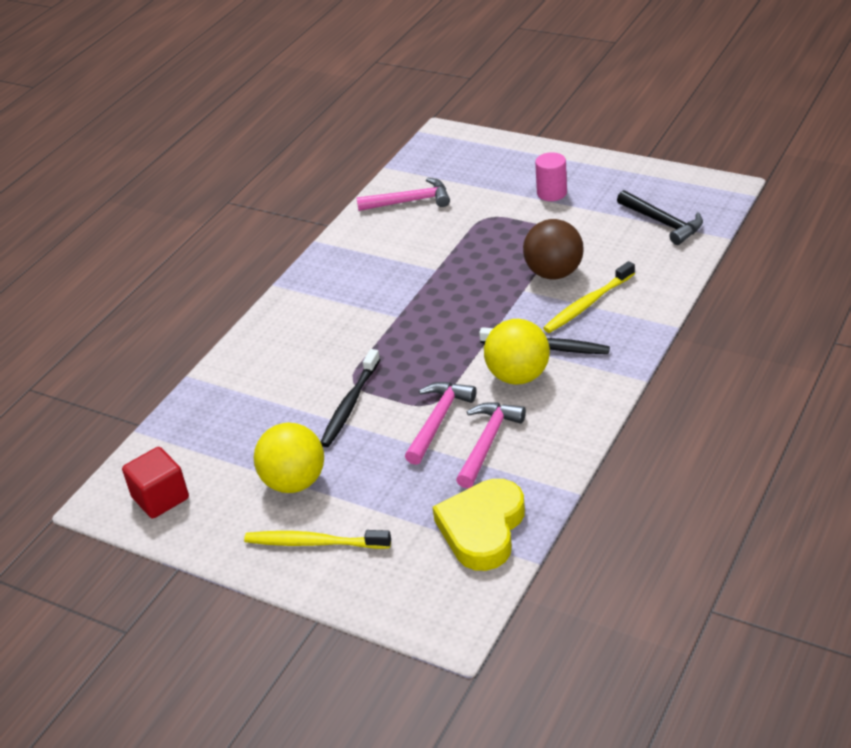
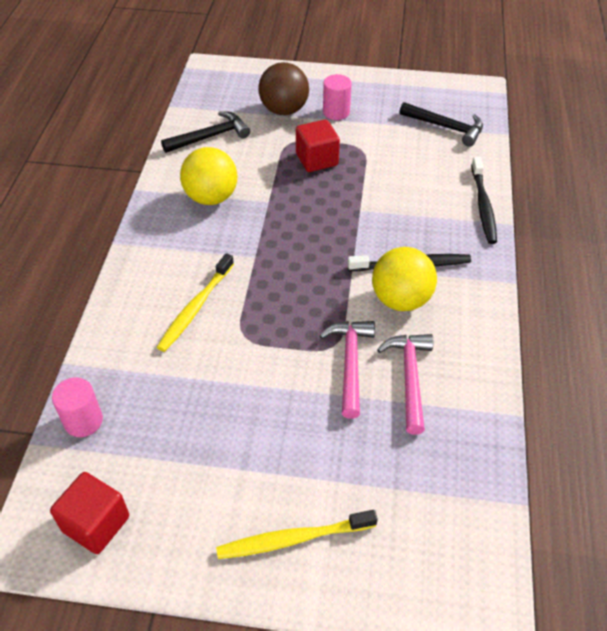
camera: 25 degrees left, 10 degrees up
yellow ball [254,423,324,493] -> yellow ball moved to [180,147,237,205]
black toothbrush [321,349,380,447] -> black toothbrush moved to [471,157,497,244]
pink hammer [356,177,450,211] -> black hammer [161,111,250,153]
yellow heart [433,479,525,571] -> none
brown ball [523,219,584,279] -> brown ball moved to [258,62,309,115]
yellow toothbrush [543,261,635,333] -> yellow toothbrush moved to [157,253,234,352]
none -> pink cylinder [52,377,103,437]
none -> red cube [296,120,340,172]

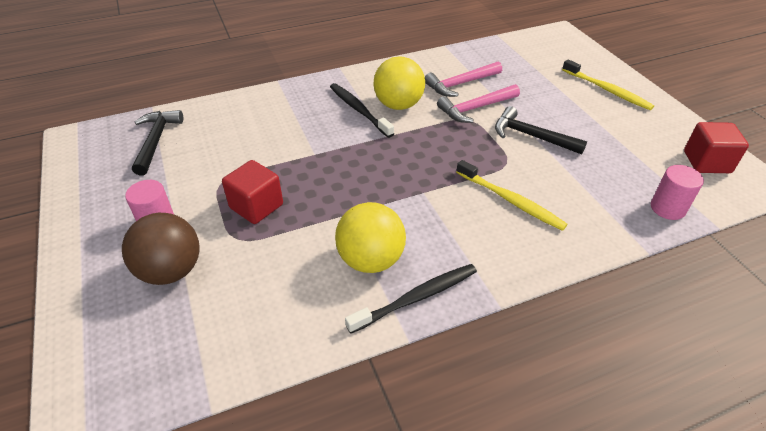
camera: 120 degrees left, 5 degrees down
yellow toothbrush [157,253,234,352] -> yellow toothbrush turned 45 degrees clockwise [456,160,568,231]
black hammer [161,111,250,153] -> black hammer moved to [495,106,587,154]
black toothbrush [471,157,497,244] -> black toothbrush moved to [345,264,477,334]

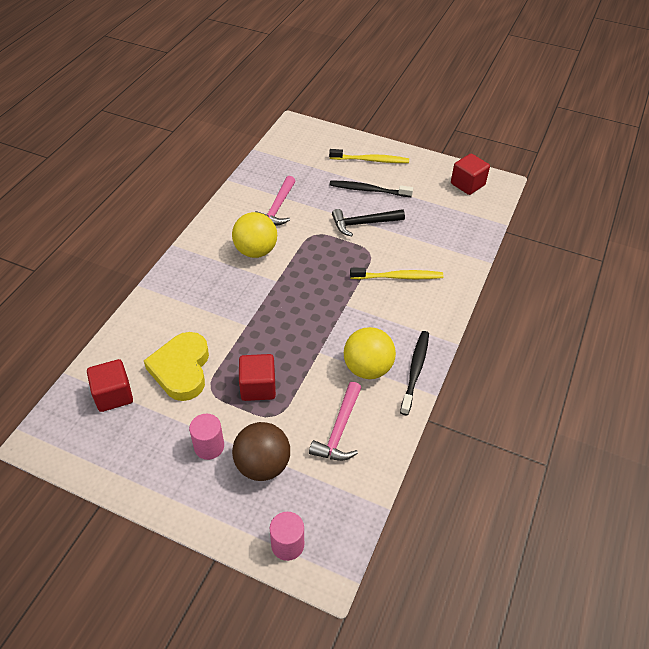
camera: 45 degrees left, 5 degrees up
black hammer [132,110,183,175] -> red cube [87,359,133,412]
black toothbrush [330,83,394,138] -> black toothbrush moved to [330,180,413,197]
pink hammer [437,84,520,123] -> pink hammer moved to [309,382,361,461]
pink cylinder [651,165,704,220] -> pink cylinder moved to [270,512,304,561]
none -> yellow heart [144,332,209,401]

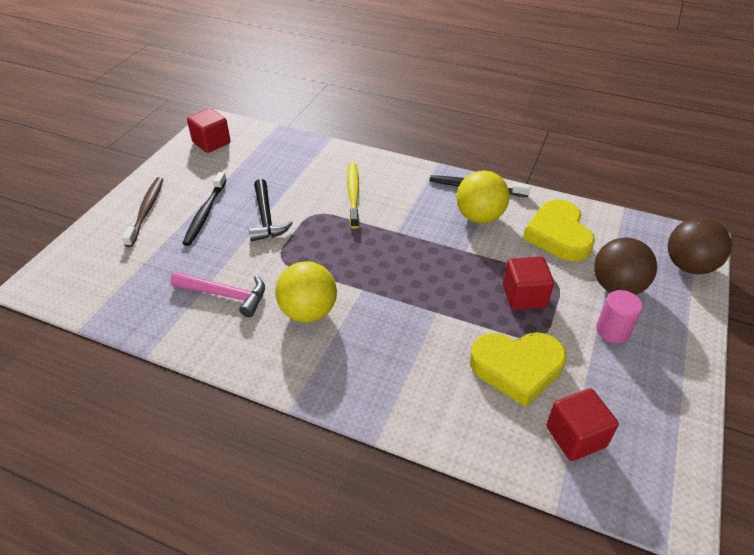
camera: 90 degrees left, 5 degrees down
pink cylinder [270,512,304,561] -> brown ball [668,218,732,274]
pink hammer [309,382,361,461] -> yellow heart [523,200,595,262]
yellow toothbrush [329,149,409,163] -> brown toothbrush [122,177,164,247]

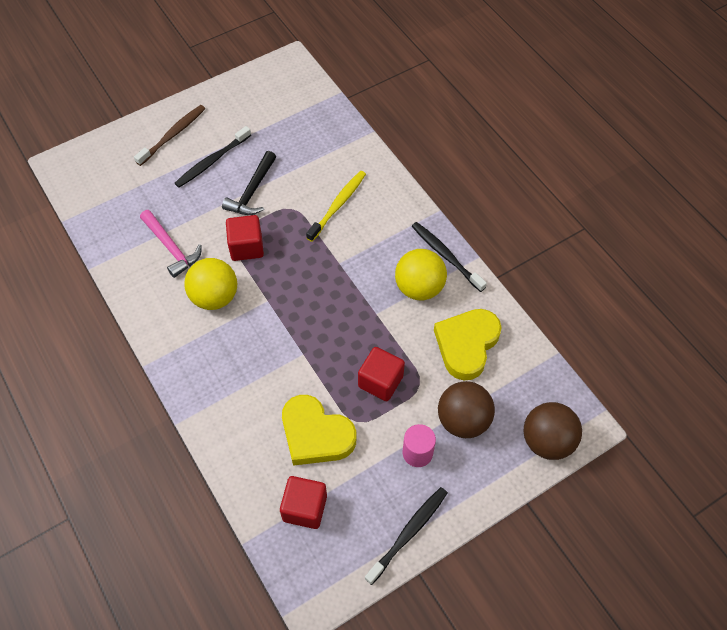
camera: 35 degrees right, 15 degrees up
red cube [187,108,231,153] -> red cube moved to [226,215,264,261]
none -> black toothbrush [365,487,448,585]

